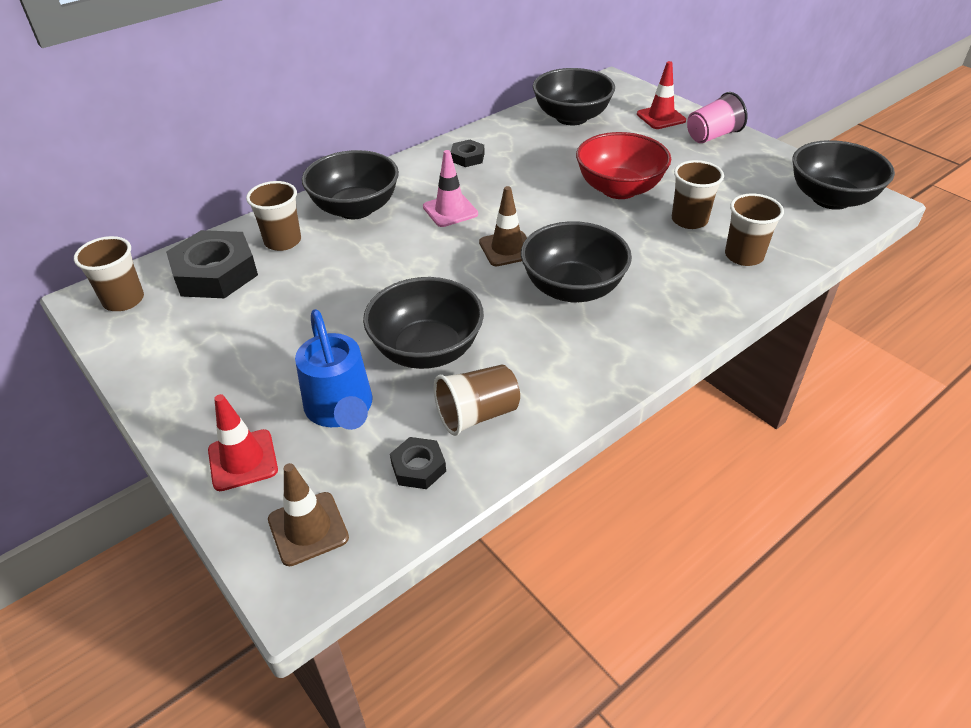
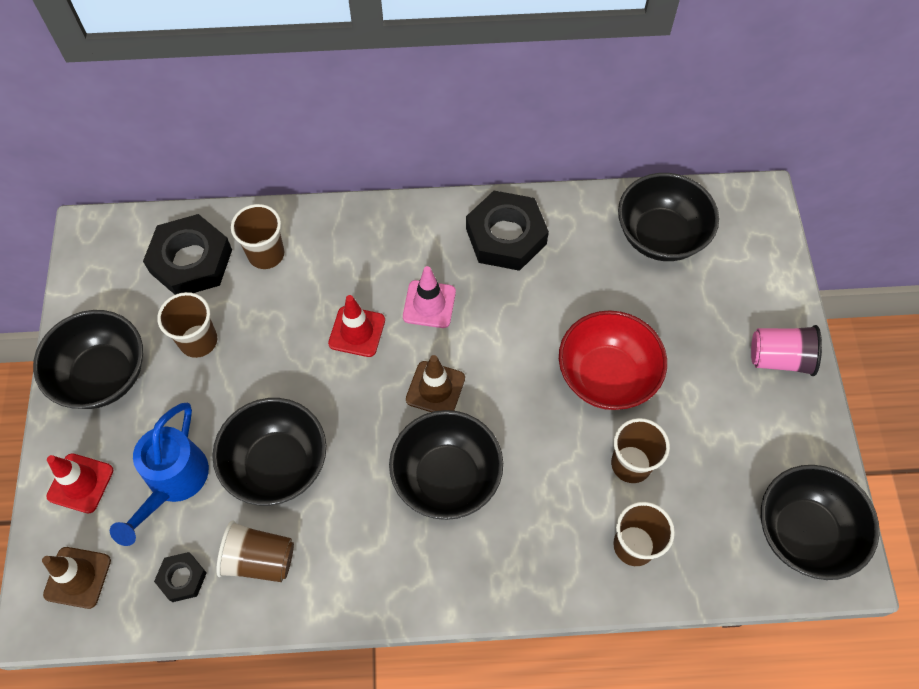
camera: 35 degrees right, 20 degrees up
brown cup [74,236,144,311] -> brown cup moved to [157,292,217,358]
black bowl [302,150,399,219] -> black bowl moved to [33,310,143,409]
black nut [451,140,484,167] -> black nut [466,191,549,271], size x2.00
red traffic cone [637,61,686,129] -> red traffic cone moved to [328,295,385,357]

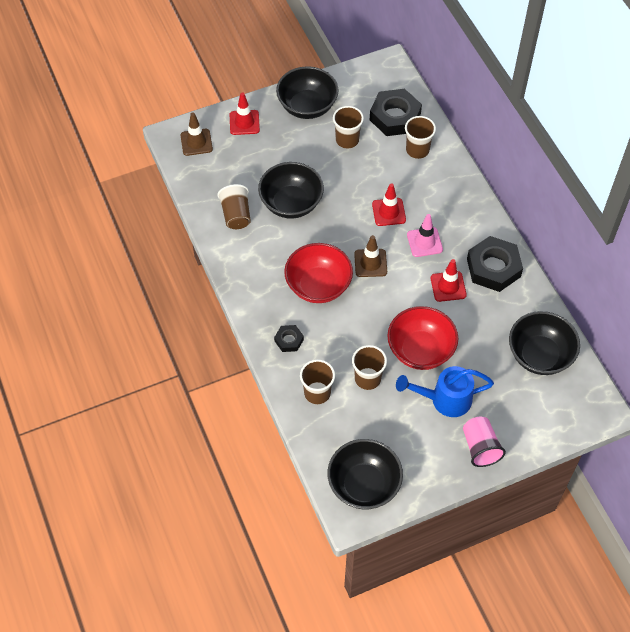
camera: 70 degrees right, 5 degrees down
blue watering can [110,403,209,546] -> blue watering can moved to [396,366,494,417]
black nut [154,552,207,602] -> black nut moved to [274,325,304,352]
black bowl [389,410,503,520] -> red bowl [284,243,353,303]
none -> red traffic cone [431,259,467,302]

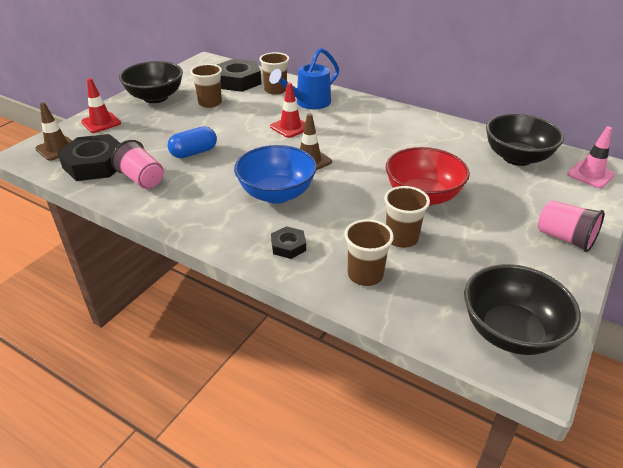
camera: 35 degrees left, 20 degrees down
brown cup [217,184,251,229] -> pink cup [111,140,164,189]
black bowl [258,162,324,219] -> blue capsule [168,126,217,158]
red bowl [284,243,353,303] -> blue bowl [234,145,317,204]
blue watering can [396,366,494,417] -> blue watering can moved to [269,48,339,109]
pink traffic cone [407,214,443,257] -> pink traffic cone moved to [567,126,615,188]
red traffic cone [431,259,467,302] -> none
black nut [467,236,523,292] -> black nut moved to [57,134,121,181]

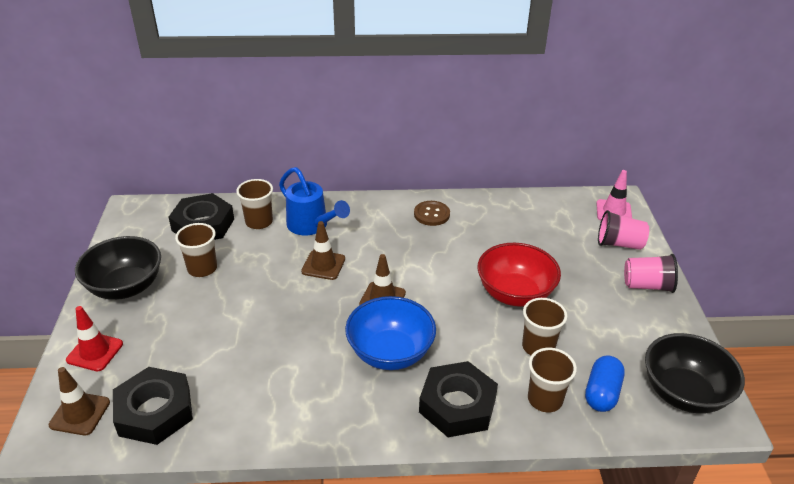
camera: 35 degrees left, 0 degrees up
pink cup [111,140,164,189] -> pink cup moved to [598,210,649,250]
blue capsule [168,126,217,158] -> blue capsule moved to [585,356,625,412]
blue watering can [269,48,339,109] -> blue watering can turned 60 degrees counterclockwise [279,167,350,235]
red traffic cone [270,83,305,138] -> brown traffic cone [301,221,345,280]
black nut [271,226,306,259] -> black nut [419,361,498,437], size x2.00
black bowl [486,114,564,166] -> none
none -> brown button [414,201,450,226]

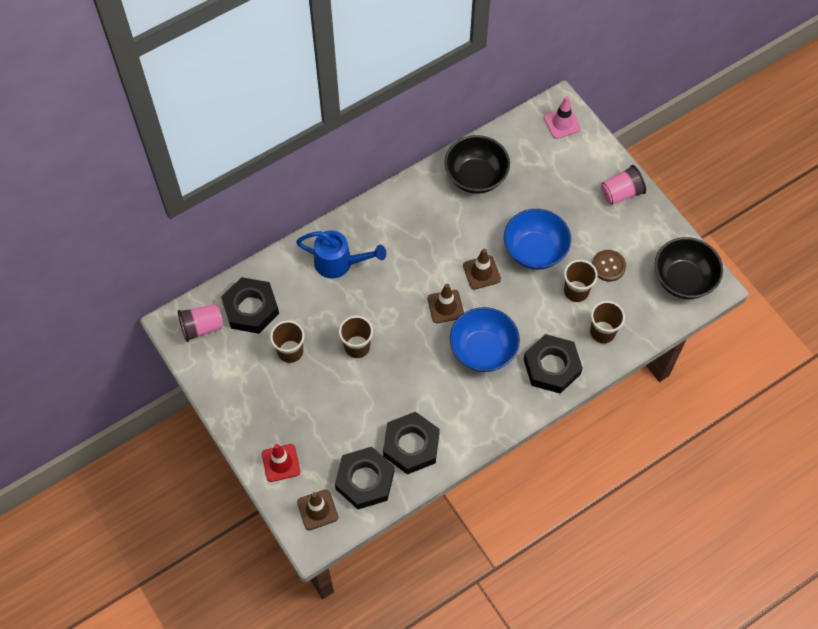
camera: 30 degrees left, 25 degrees up
black bowl [75,236,161,300] -> black bowl moved to [444,135,510,194]
brown cup [236,179,273,229] -> brown cup moved to [339,316,373,358]
brown traffic cone [301,221,345,280] -> brown traffic cone moved to [463,249,501,290]
brown button [414,201,450,226] -> brown button moved to [592,250,626,281]
red bowl [478,243,561,307] -> blue bowl [504,209,571,270]
blue capsule [585,356,625,412] -> none
pink cup [598,210,649,250] -> pink cup moved to [178,304,223,342]
none -> black nut [383,412,440,474]

